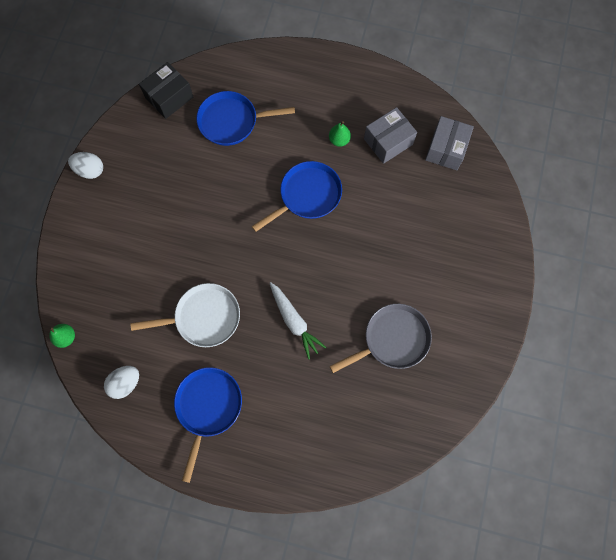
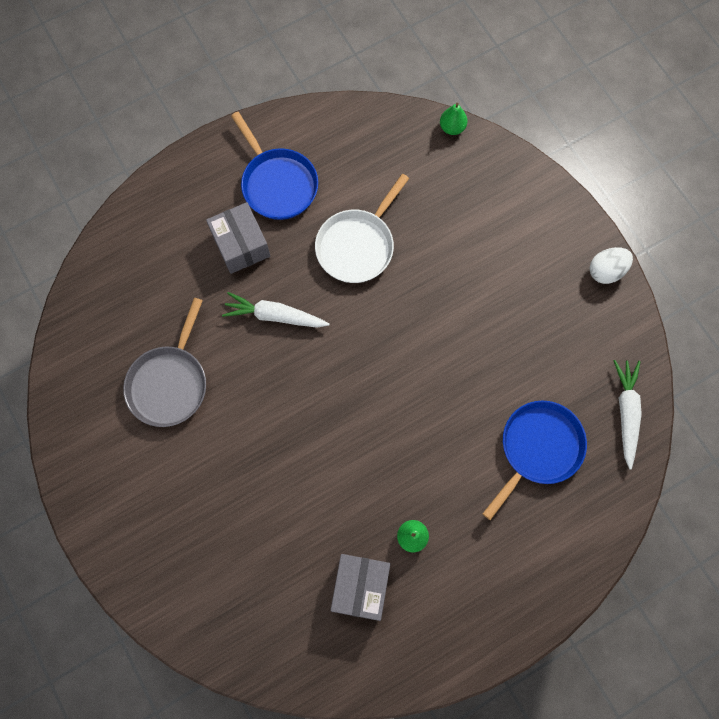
camera: 135 degrees right, 0 degrees up
white egg [104,366,139,399] -> none
black box [139,62,193,119] -> white carrot [614,360,642,469]
blue pan [252,161,342,232] -> none
grey box [425,116,474,170] -> grey box moved to [206,202,270,274]

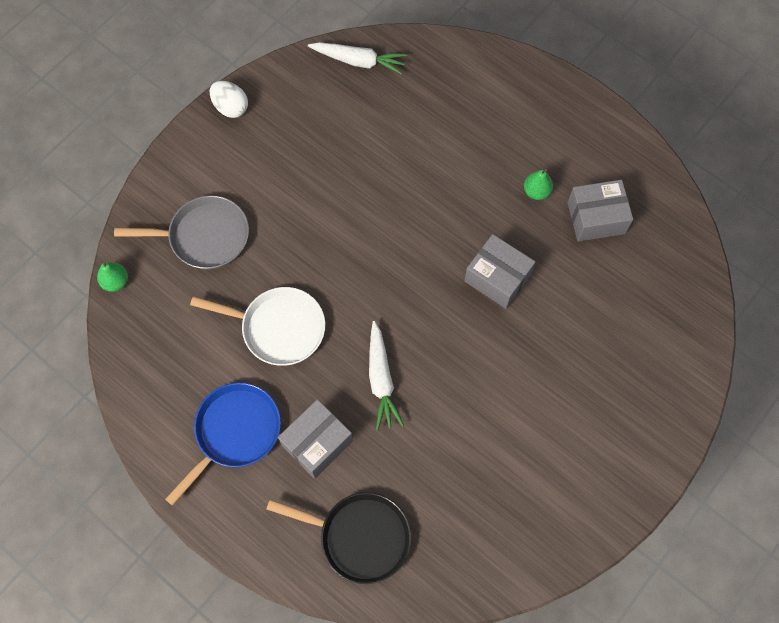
camera: 110 degrees left, 5 degrees down
grey pan [123,298,206,427] -> grey pan moved to [114,195,249,270]
blue pan [483,400,587,520] -> none
white carrot [614,360,642,469] -> white carrot turned 150 degrees counterclockwise [308,42,407,75]
none -> black pan [266,492,411,584]
none -> grey box [464,234,535,309]

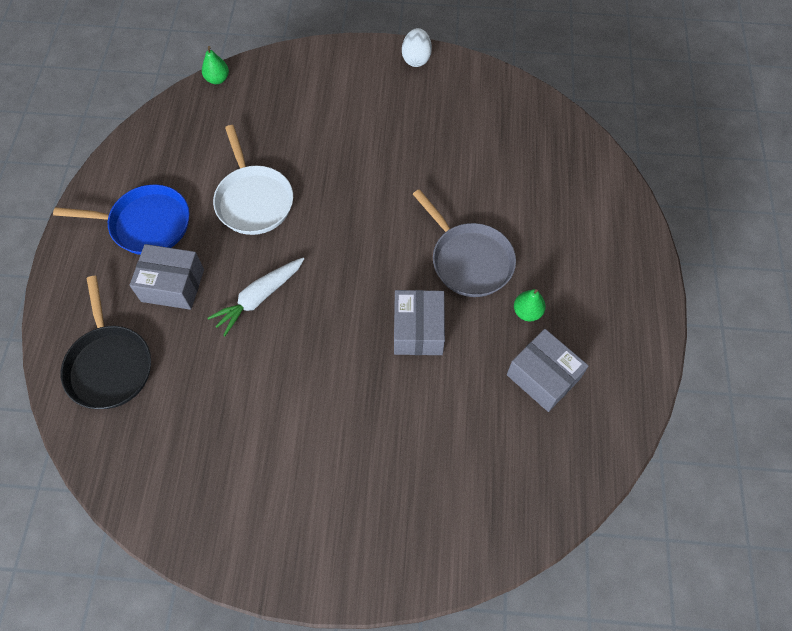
camera: 55 degrees right, 5 degrees down
grey pan [114,195,249,270] -> grey pan moved to [413,189,516,297]
white carrot [308,42,407,75] -> none

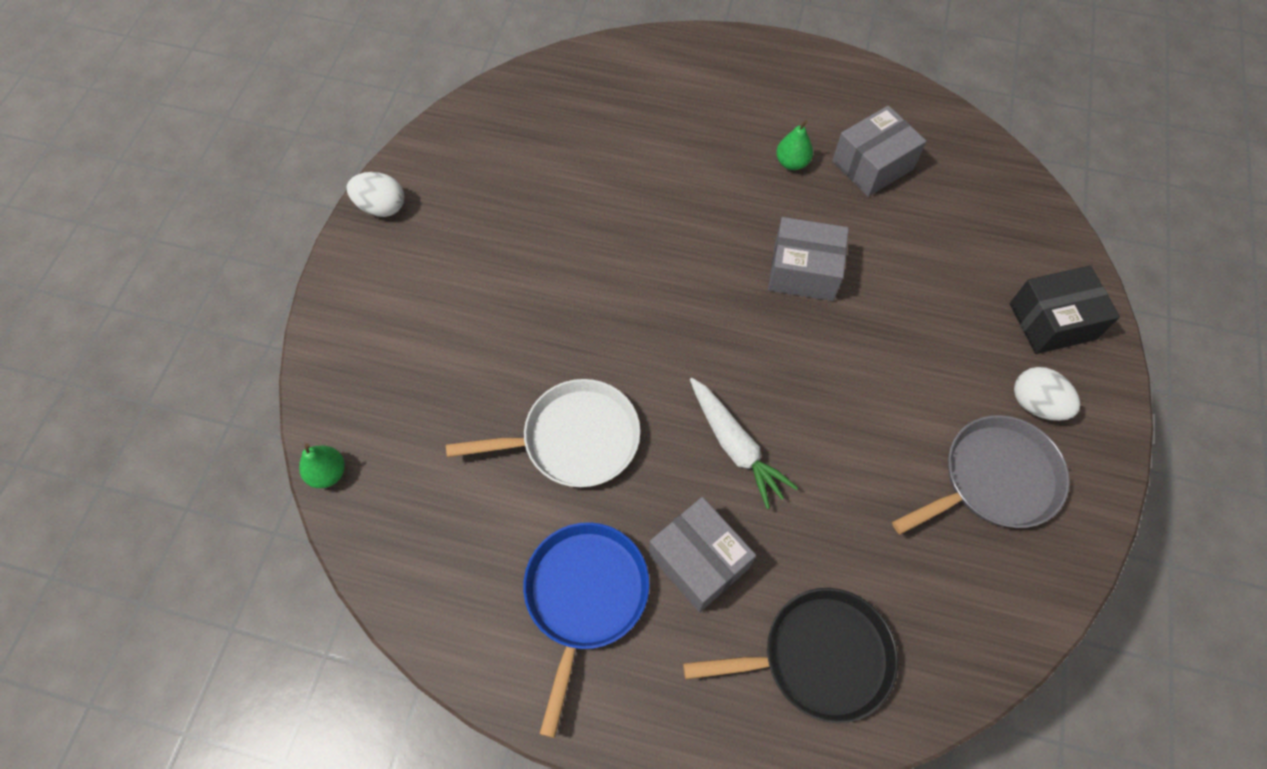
camera: 80 degrees left, 0 degrees up
grey box [130,244,204,310] -> grey box turned 60 degrees counterclockwise [649,497,756,612]
grey pan [413,189,516,297] -> grey pan moved to [892,415,1070,535]
none -> black box [1010,265,1120,354]
none -> white egg [1014,367,1080,421]

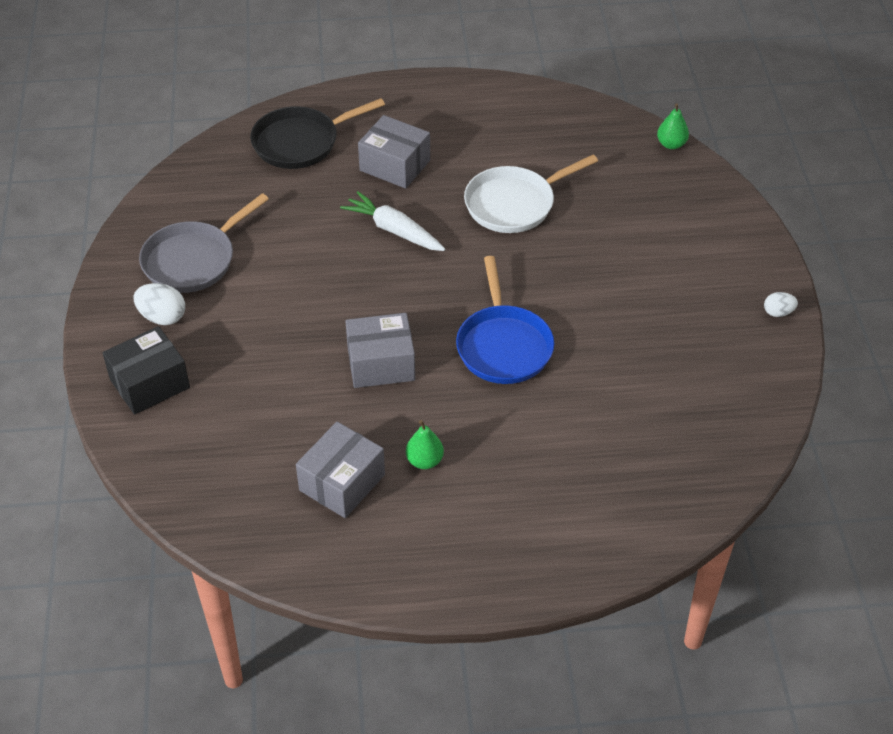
camera: 160 degrees right, 15 degrees down
white egg [347,172,404,217] -> white egg [764,292,798,317], size x0.62
blue pan [523,522,649,738] -> blue pan moved to [456,256,554,384]

